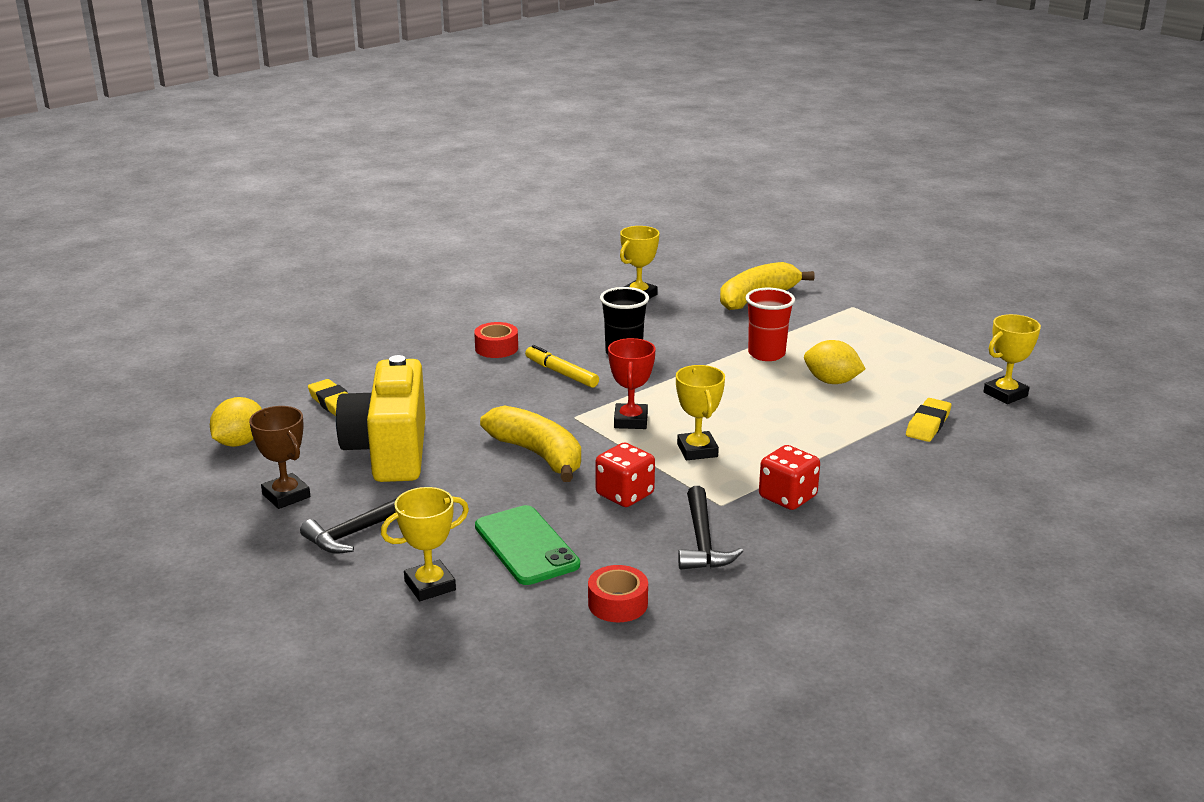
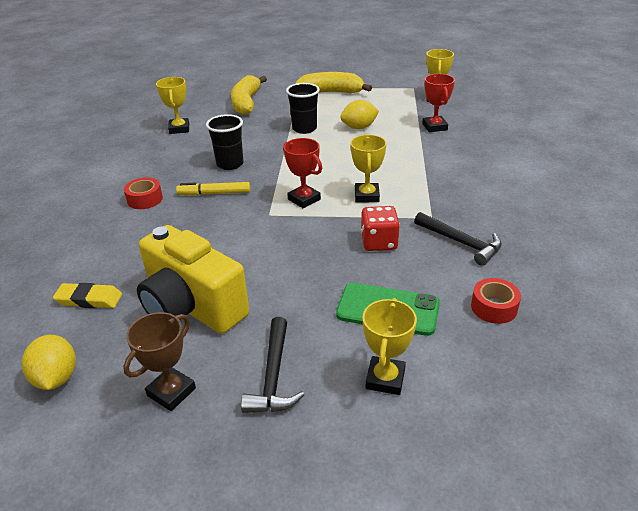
camera: 45 degrees left, 10 degrees up
brown trophy [249,406,310,509] -> brown trophy turned 60 degrees counterclockwise [123,312,196,411]
yellow banana [480,405,581,482] -> yellow banana moved to [295,72,372,93]
yellow trophy [676,365,725,460] -> yellow trophy turned 60 degrees clockwise [350,135,386,202]
red cup [745,288,795,361] -> black cup [286,83,320,134]
red dice [759,445,820,510] -> none
yellow eraser [906,398,951,442] -> red trophy [422,74,455,132]

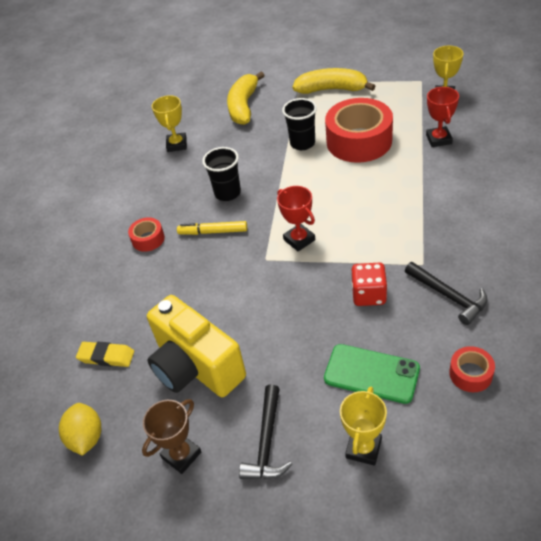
camera: 10 degrees right, 10 degrees up
yellow lemon [340,100,379,129] -> red tape [325,98,393,163]
yellow trophy [350,135,386,202] -> none

